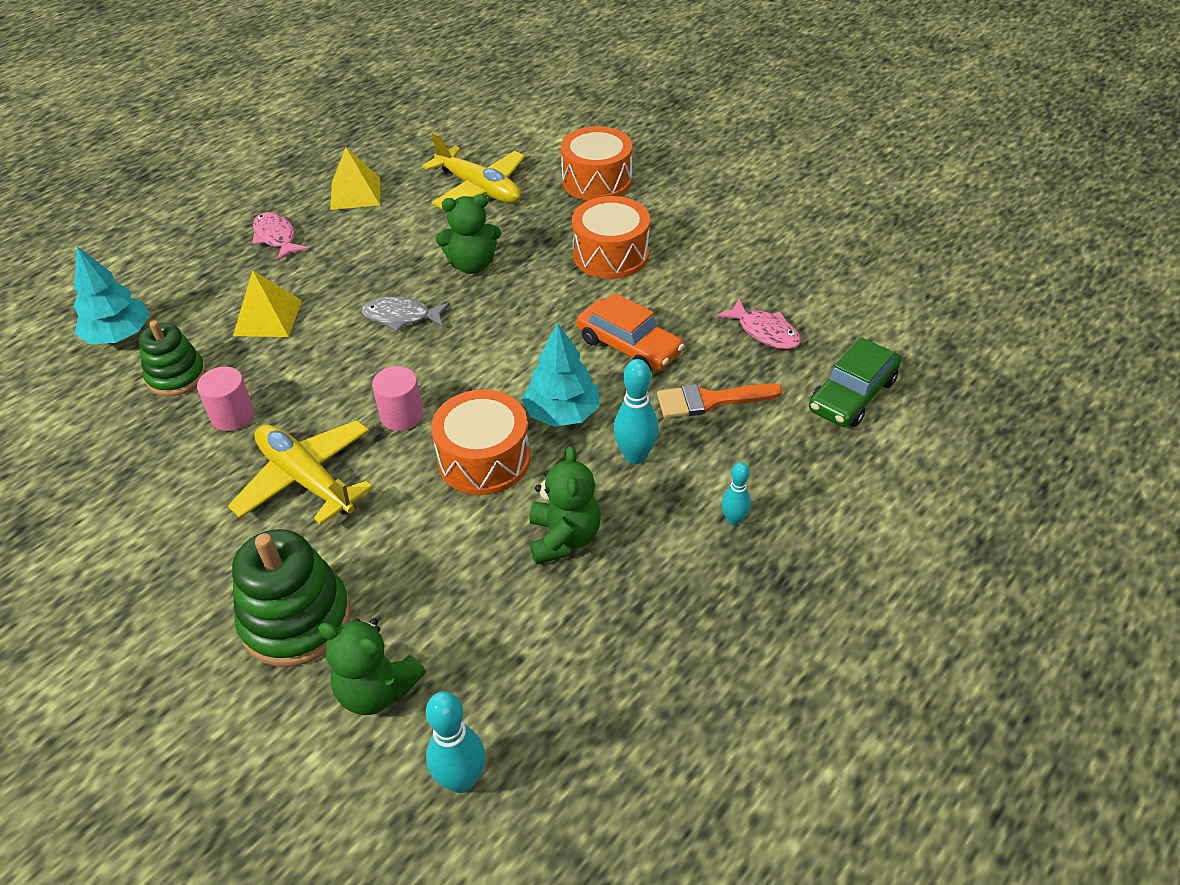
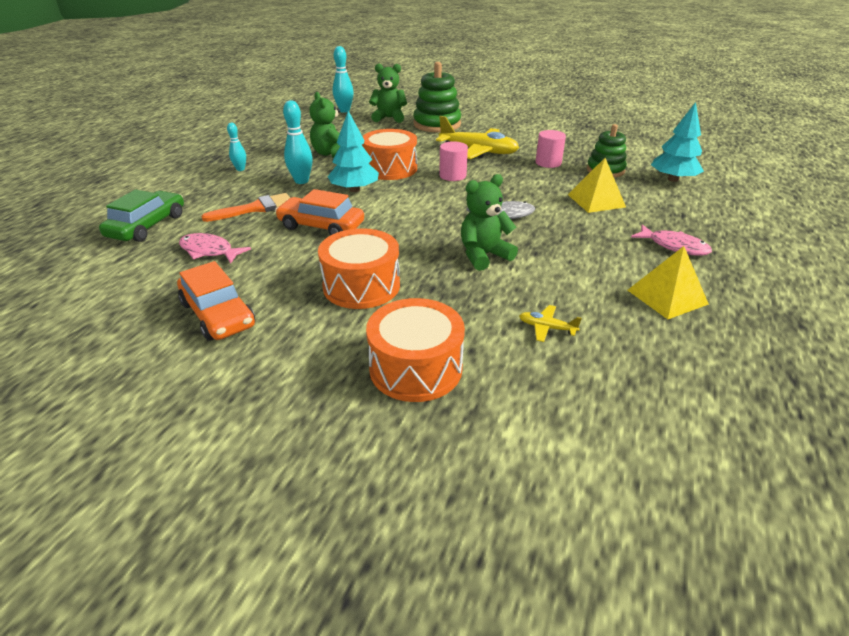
camera: 160 degrees right, 10 degrees down
yellow plane [422,132,525,209] -> yellow plane [519,305,582,342], size x0.43
none -> orange car [177,261,255,341]

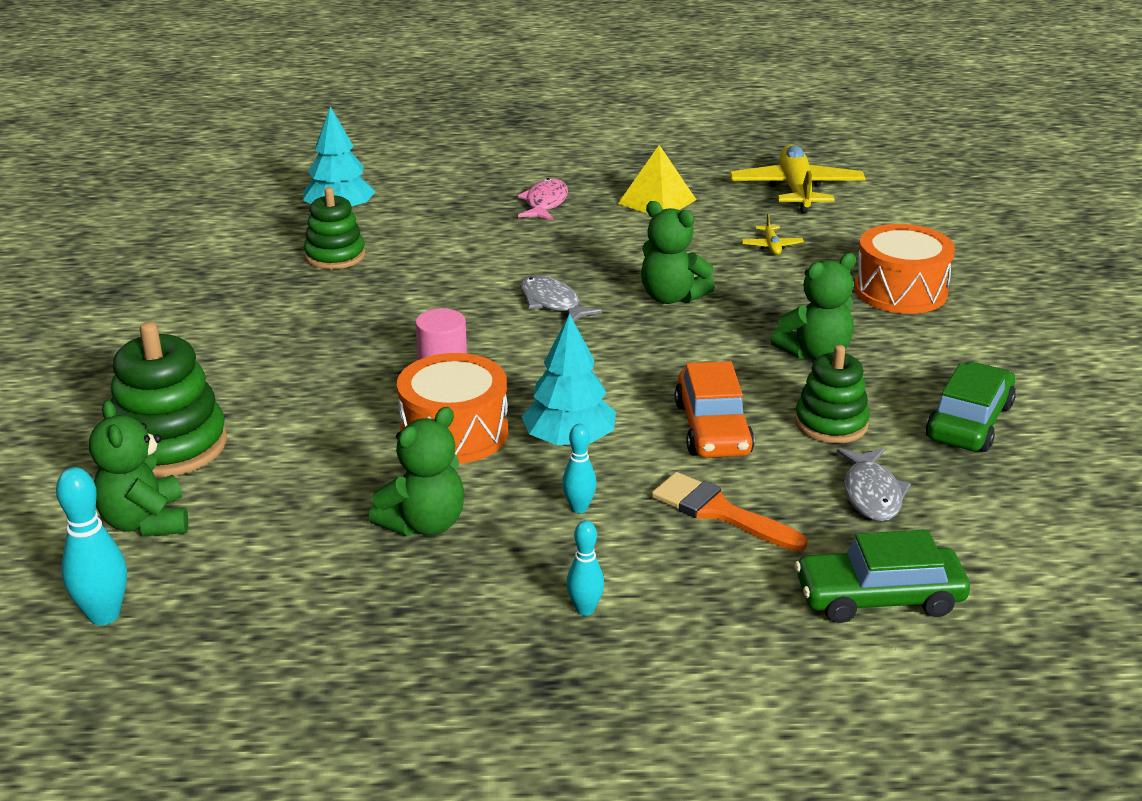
camera: 115 degrees left, 5 degrees down
orange car [177,261,255,341] -> green car [926,362,1016,452]
pink fish [179,233,251,264] -> grey fish [837,448,911,521]
turquoise bowling pin [283,100,313,184] -> turquoise bowling pin [562,424,597,513], size x0.62
orange drum [318,228,400,309] -> green teddy bear [770,253,856,359]
yellow plane [436,116,519,159] -> yellow plane moved to [730,144,866,213]
pink cylinder [535,130,566,168] -> none
yellow pyramid [568,158,626,213] -> none
none -> green stacking toy [795,345,870,443]

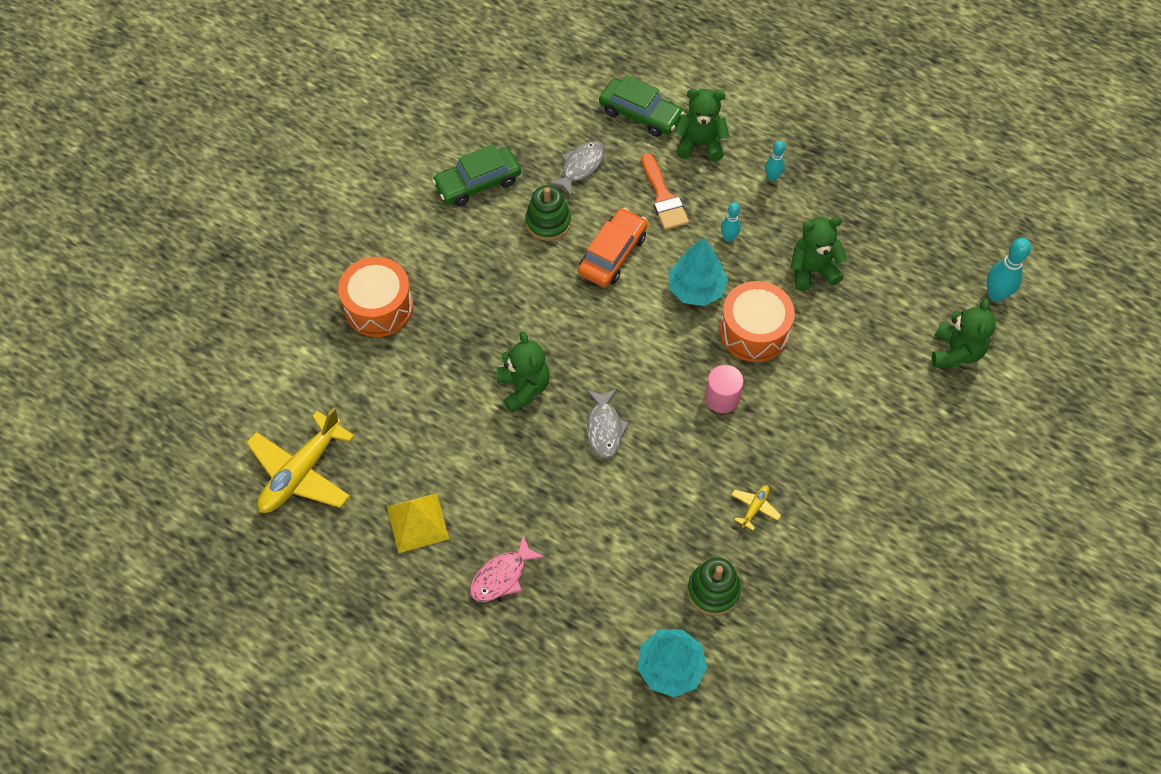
camera: 145 degrees left, 30 degrees up
green stacking toy [111,322,227,478] -> none
yellow plane [741,213,804,255] -> yellow plane moved to [731,485,781,530]
green teddy bear [770,253,856,359] -> green teddy bear moved to [675,89,729,161]

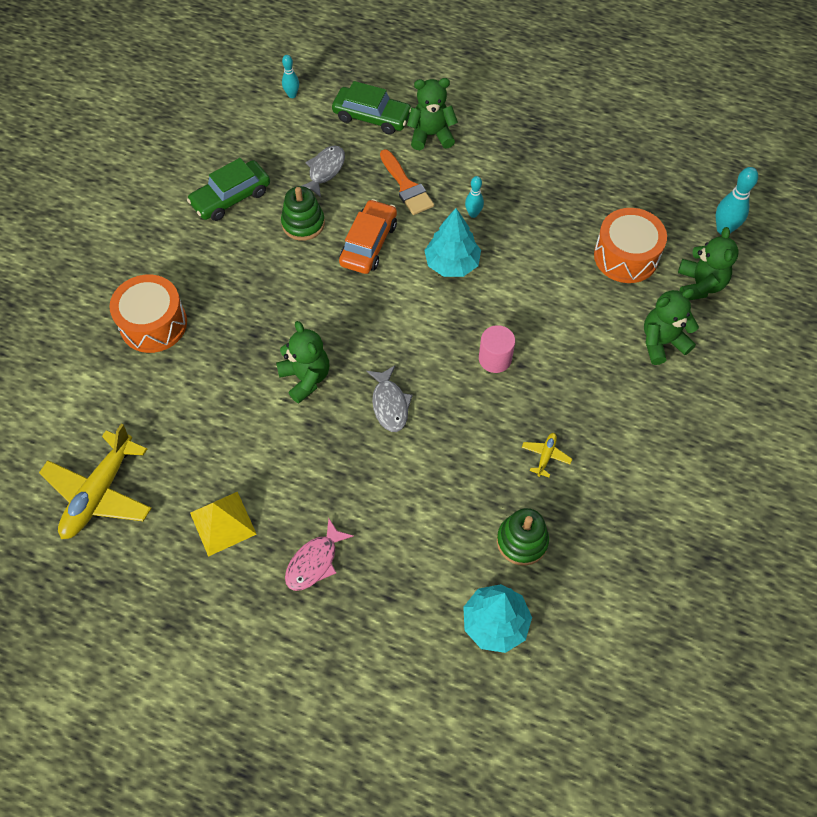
camera: 10 degrees left, 0 degrees up
orange drum [719,281,795,362] -> orange drum moved to [594,208,667,283]
turquoise bowling pin [765,141,785,181] -> turquoise bowling pin moved to [282,55,299,98]
green teddy bear [791,217,847,291] -> green teddy bear moved to [644,288,699,365]

